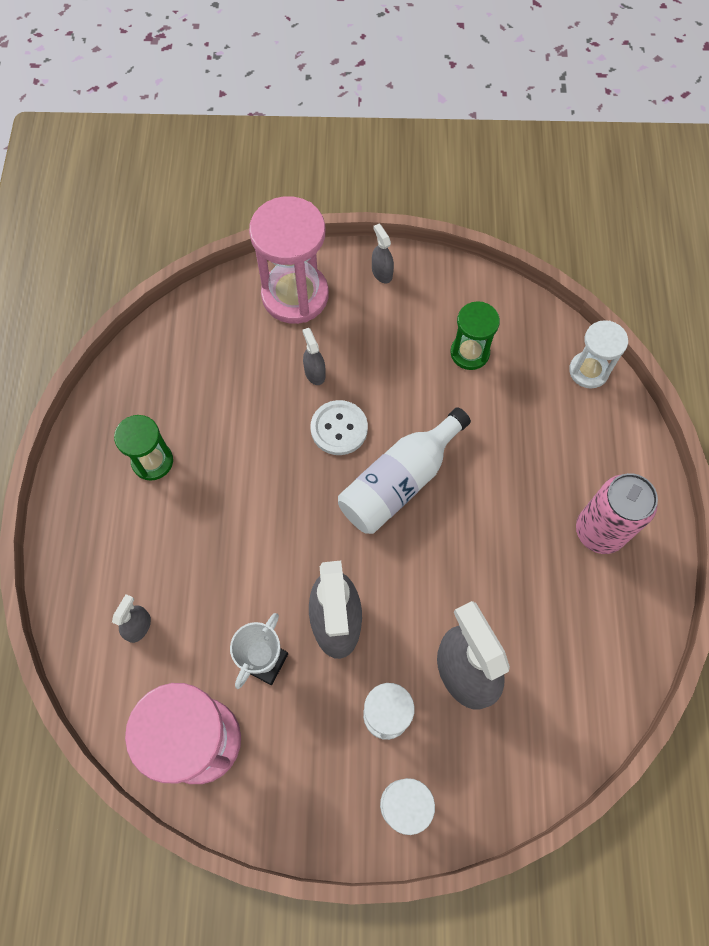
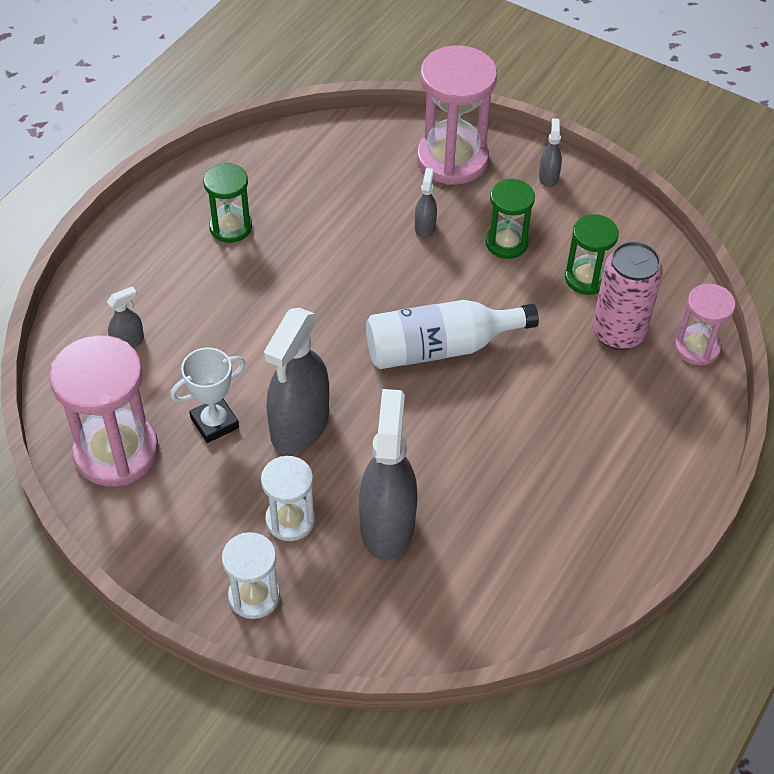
camera: 30 degrees right, 15 degrees down
white button [310,400,368,455] -> none
white hourglass [569,320,628,389] -> pink hourglass [675,284,736,365]
pink can [576,473,658,554] -> pink can moved to [593,241,663,350]
none -> green hourglass [485,179,535,259]

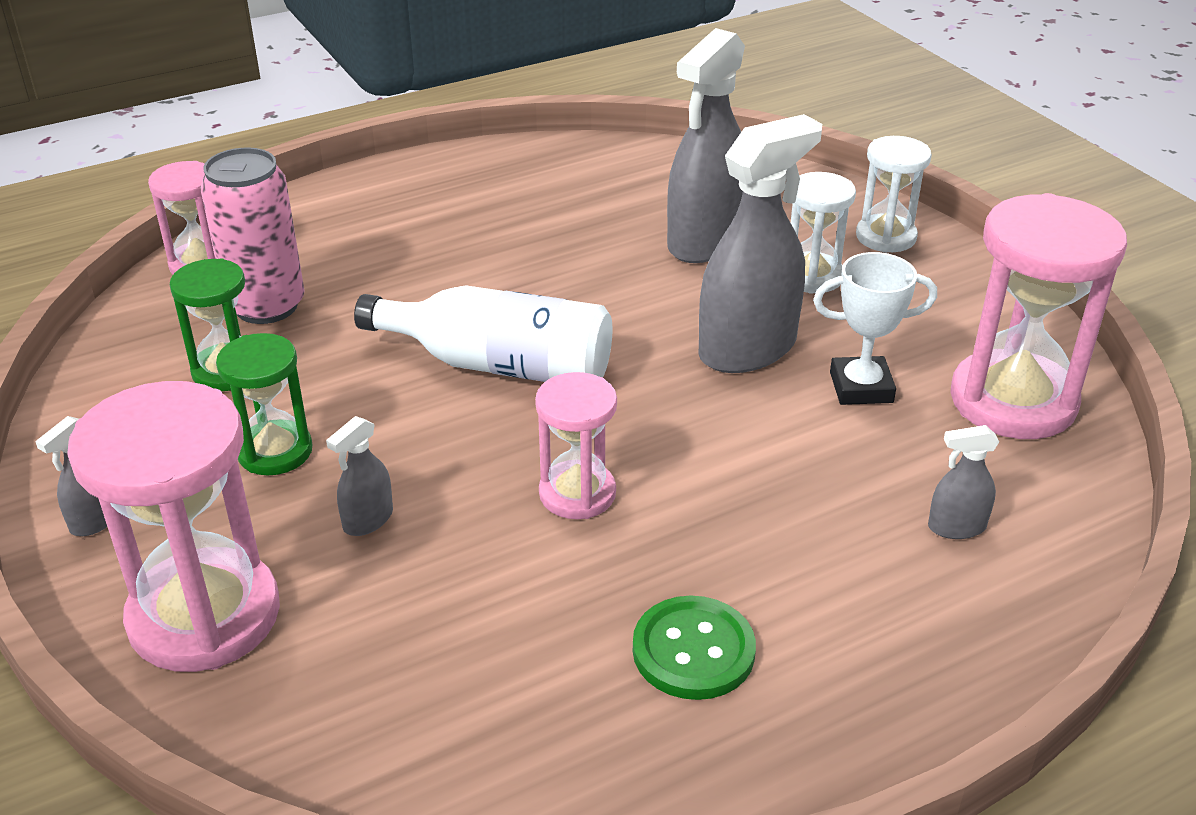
camera: 150 degrees left, 15 degrees down
green hourglass [203,163,252,243] -> green button [633,595,756,700]
none -> pink hourglass [535,372,617,519]

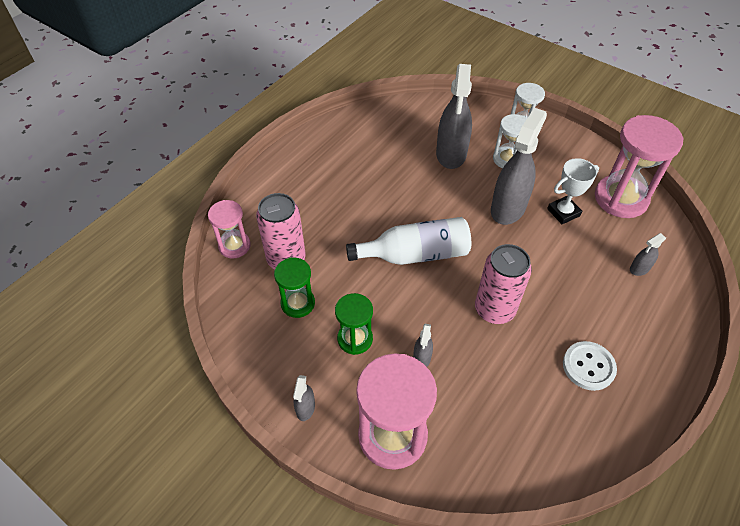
camera: 25 degrees left, 15 degrees up
pink hourglass [535,372,617,519] -> pink can [475,244,532,324]
green button [633,595,756,700] -> white button [563,341,617,391]

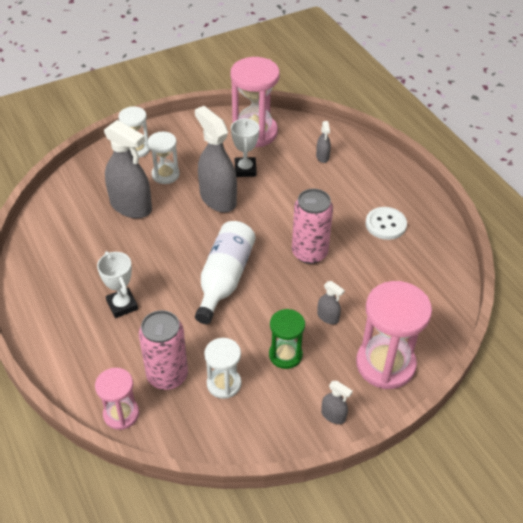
camera: 65 degrees left, 5 degrees down
green hourglass [274,258,315,318] -> white hourglass [204,338,241,399]
none -> white trophy [97,251,138,318]

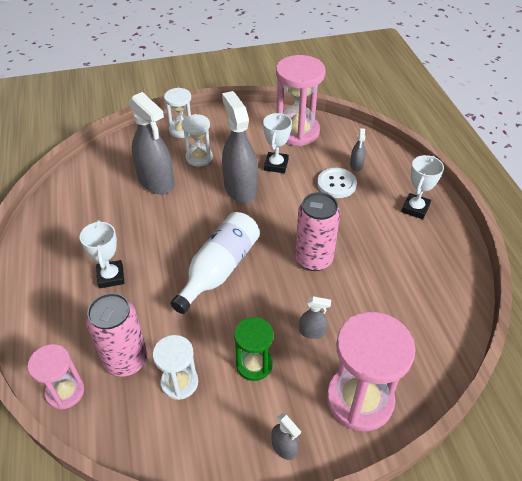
camera: 15 degrees right, 0 degrees up
grey spray bottle [317,281,345,324] -> grey spray bottle turned 45 degrees counterclockwise [299,296,331,339]
white button [366,207,407,240] -> white button moved to [317,168,357,198]
none -> white trophy [401,155,444,219]

